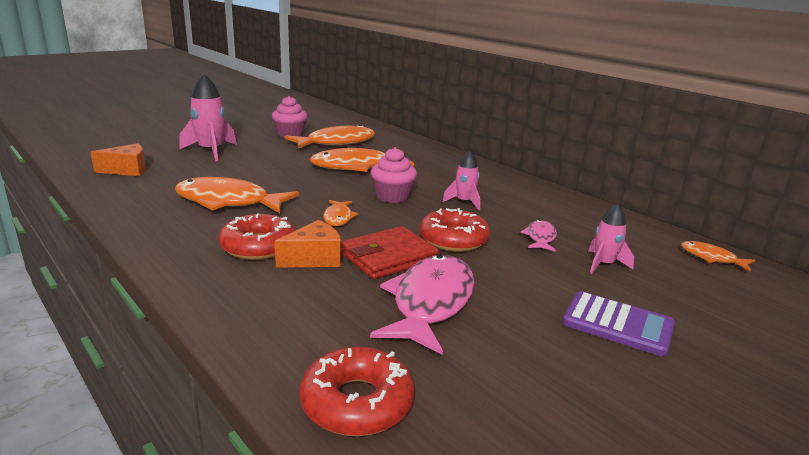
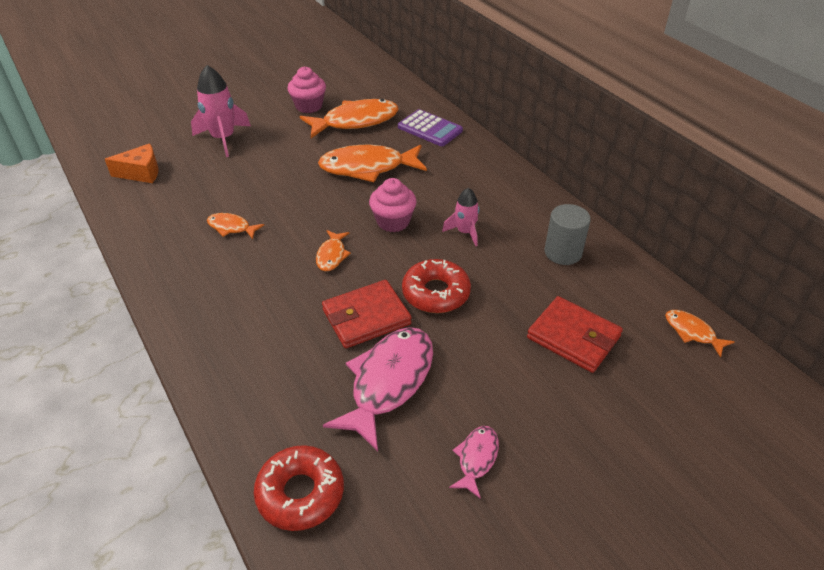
camera: 10 degrees right, 20 degrees up
orange fish [174,177,299,213] -> orange fish [207,213,264,239], size x0.49
red donut [219,213,295,260] -> none
orange cheese [275,220,341,268] -> none
pink fish [521,220,557,252] -> pink fish moved to [449,426,499,499]
purple calculator [562,291,675,356] -> purple calculator moved to [398,109,463,146]
pink rocket [588,204,634,274] -> red wallet [527,296,623,373]
none -> grey cylinder [545,204,591,265]

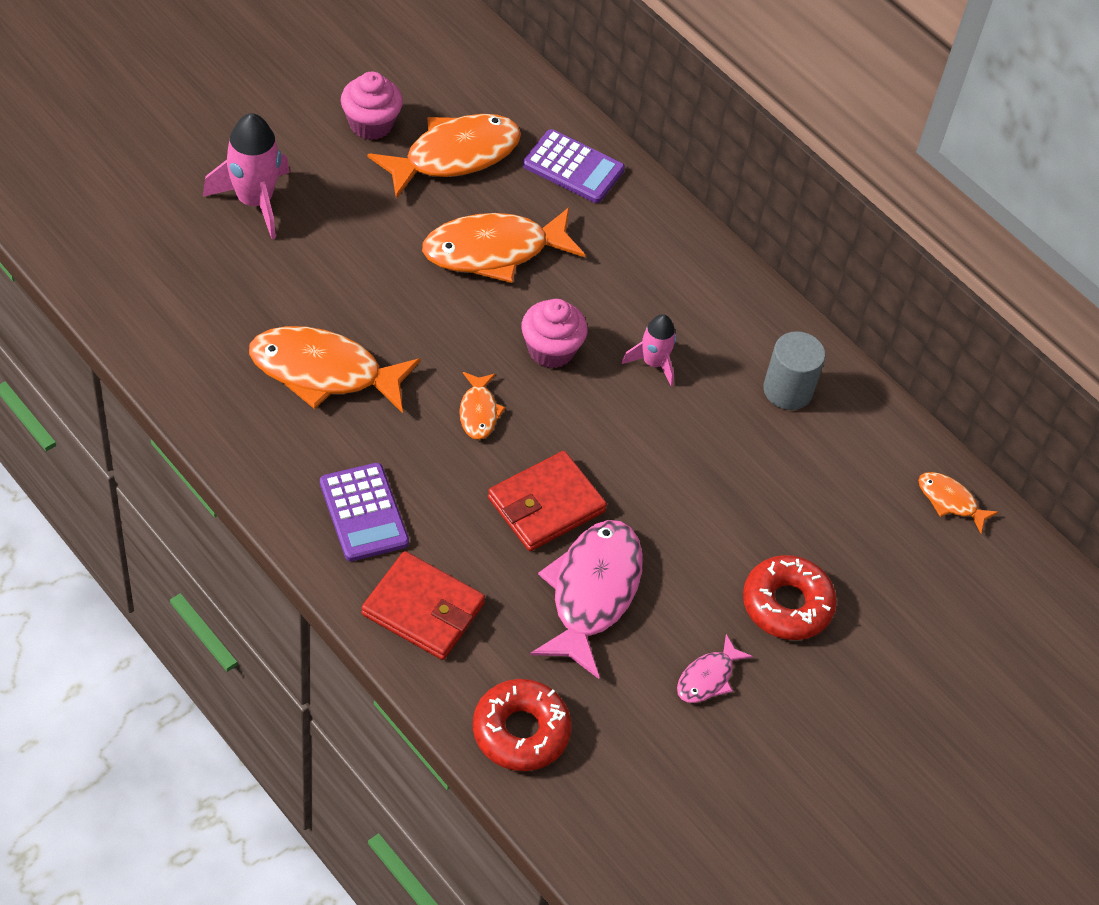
camera: 15 degrees left, 10 degrees up
orange cheese [105,144,159,183] -> none
orange fish [207,213,264,239] -> orange fish [249,326,421,413], size x2.03
red donut [402,259,471,313] -> red donut moved to [743,555,837,640]
pink fish [449,426,499,499] -> pink fish turned 150 degrees counterclockwise [677,634,753,703]
red wallet [527,296,623,373] -> red wallet moved to [361,551,485,660]
none -> purple calculator [320,463,409,561]

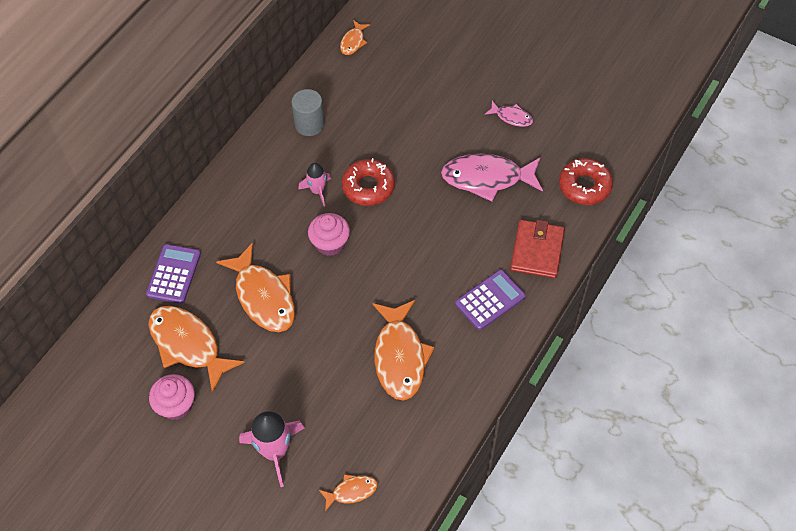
camera: 100 degrees left, 5 degrees up
orange fish [459,372,506,440] -> orange fish moved to [319,474,378,511]
red wallet [488,451,607,551] -> none
red donut [743,555,837,640] -> red donut moved to [342,158,395,206]

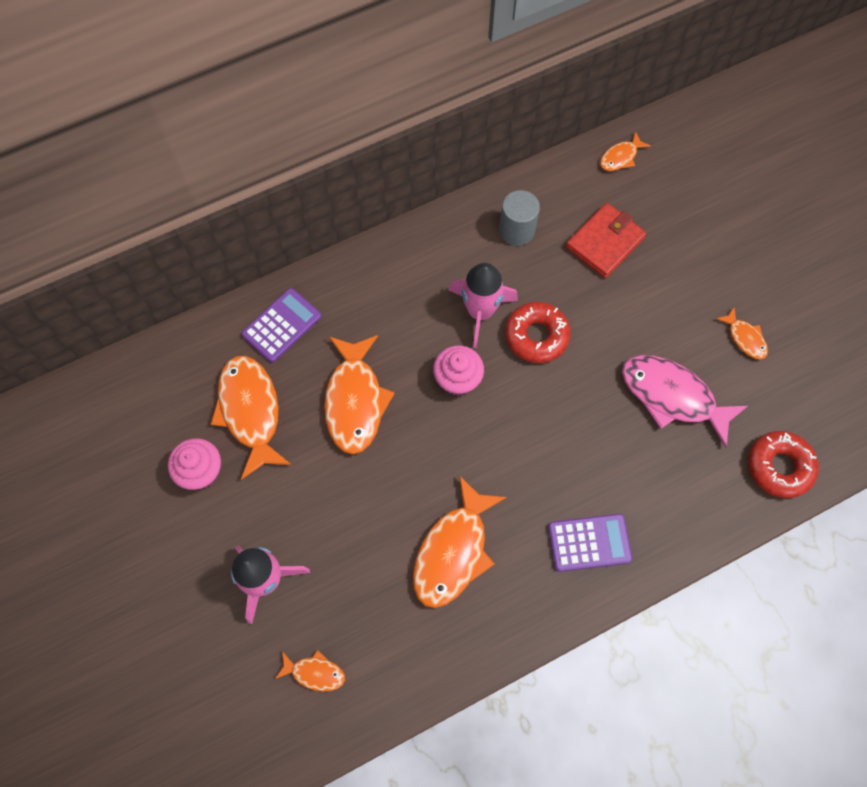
camera: 30 degrees right, 10 degrees up
pink rocket [298,163,331,207] -> pink rocket [449,263,518,348], size x1.68
pink fish [485,101,533,127] -> orange fish [716,307,768,359]
red wallet [510,220,565,278] -> red wallet moved to [566,203,647,278]

